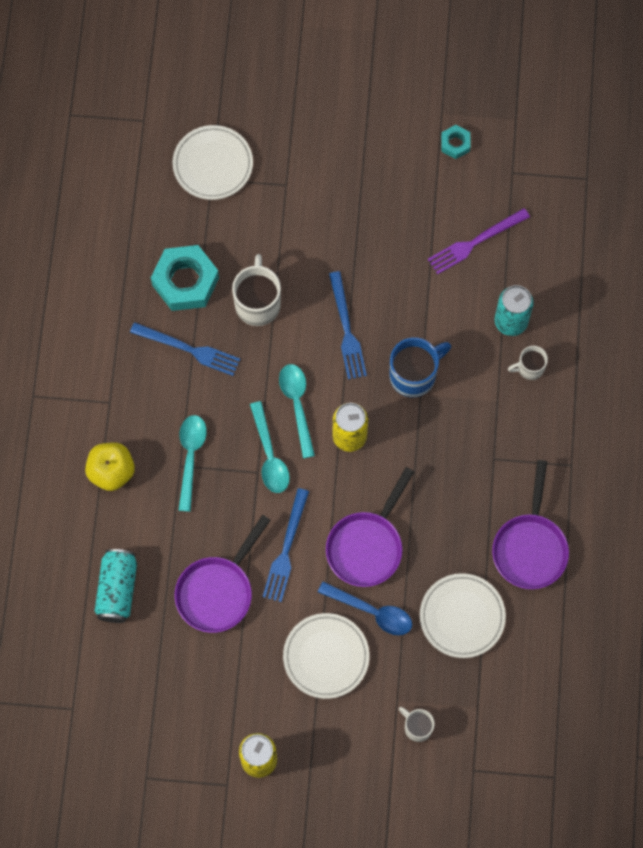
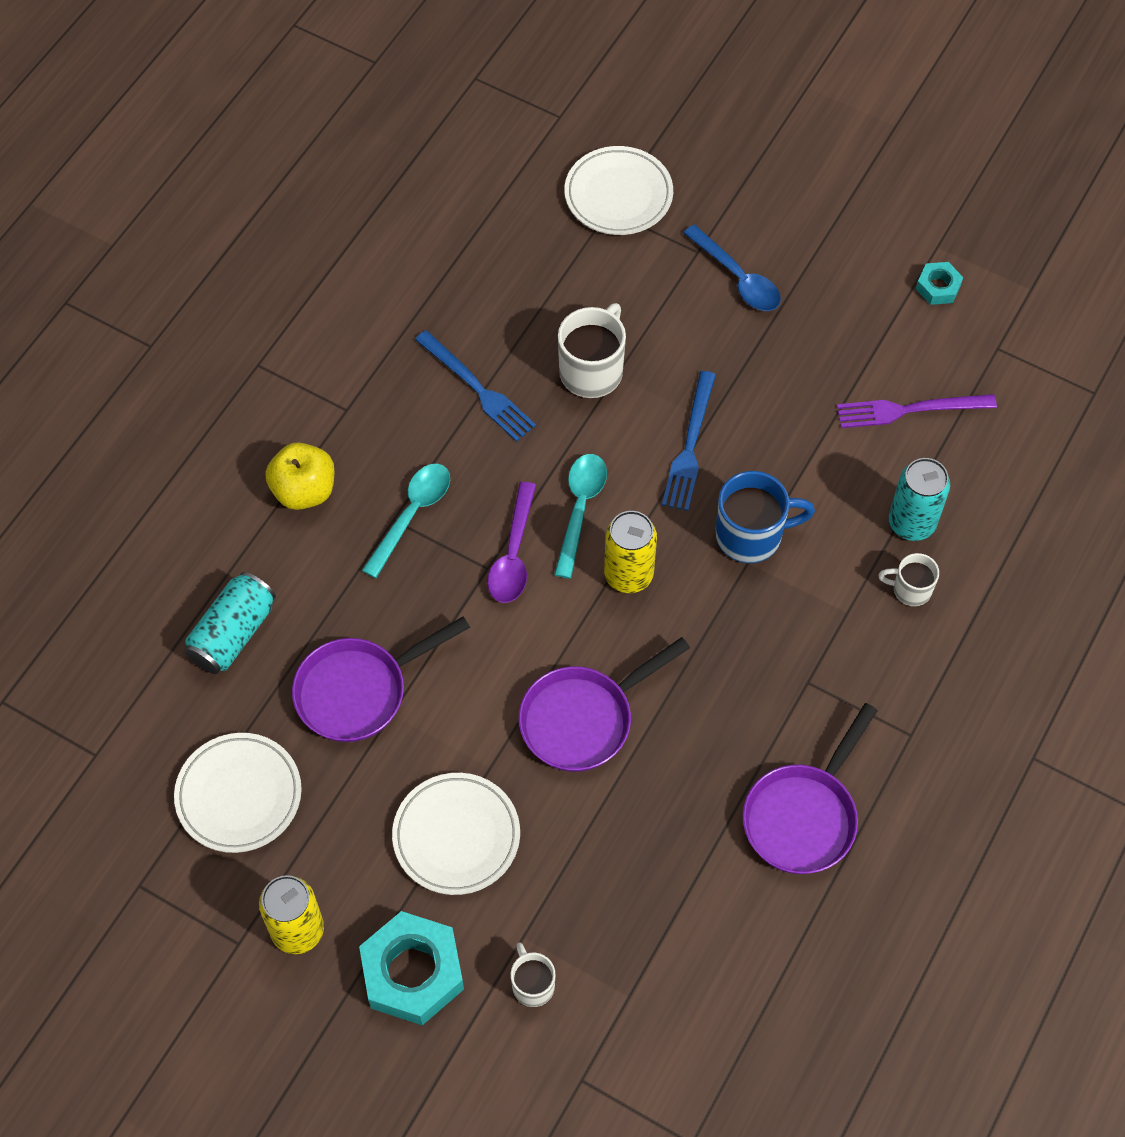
camera: 25 degrees right, 10 degrees down
turquoise nut [151,245,219,311] -> turquoise nut moved to [359,911,464,1025]
turquoise spoon [250,401,290,493] -> purple spoon [487,482,536,603]
blue fork [263,488,309,602] -> none
blue spoon [318,582,412,635] -> blue spoon moved to [684,225,781,311]
white plate [420,573,506,658] -> white plate moved to [174,733,302,853]

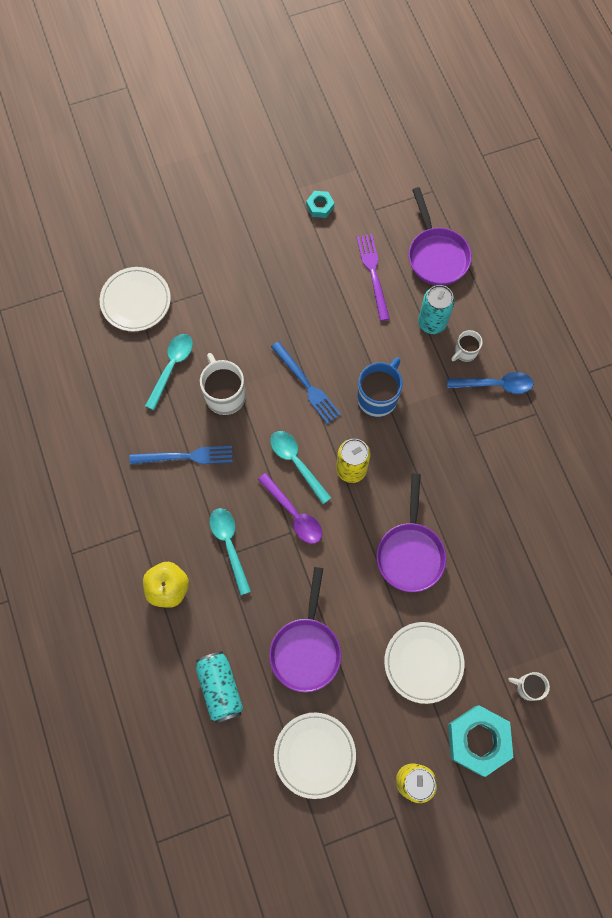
camera: 50 degrees left, 10 degrees up
blue spoon [684,225,781,311] -> blue spoon moved to [447,372,534,394]
purple pan [743,703,878,874] -> purple pan moved to [409,187,472,285]
purple fork [837,394,997,428] -> purple fork turned 135 degrees clockwise [357,234,390,321]
none -> turquoise spoon [145,334,193,410]

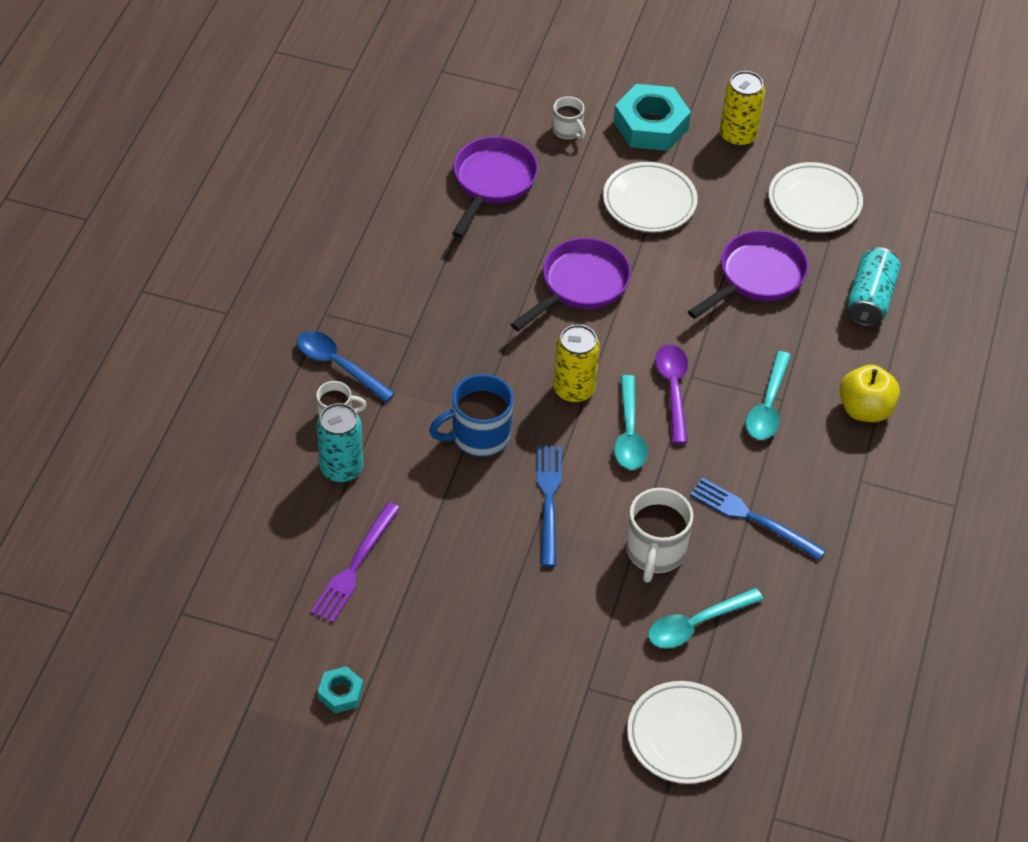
camera: 145 degrees left, 20 degrees down
purple pan [409,187,472,285] -> purple pan moved to [452,137,538,238]

